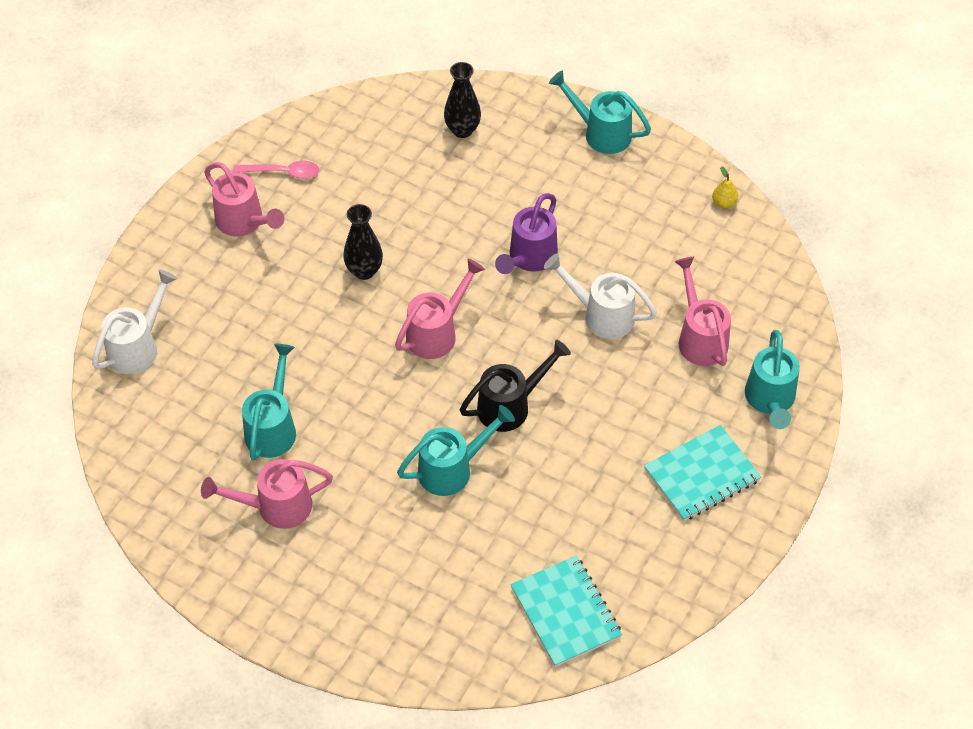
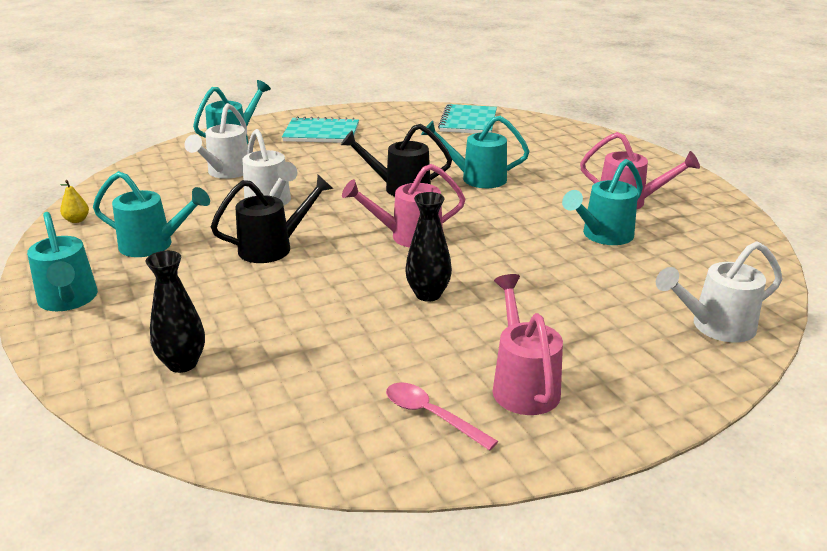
camera: 145 degrees left, 25 degrees down
purple watering can [495,193,558,274] -> black watering can [211,175,333,263]
pink watering can [674,257,731,366] -> white watering can [184,103,248,179]
none -> turquoise watering can [93,171,210,257]

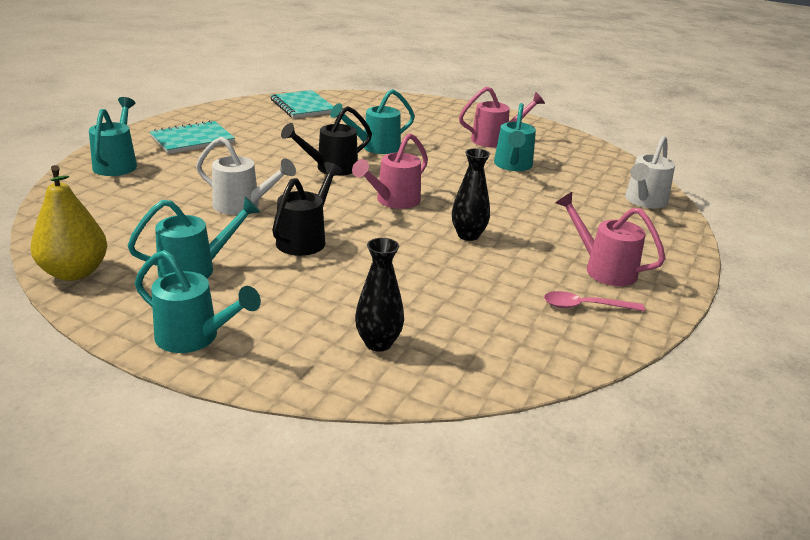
camera: 40 degrees left, 0 degrees up
yellow pear [60,180,89,223] -> yellow pear [31,165,107,281], size x2.33
white watering can [184,103,248,179] -> none

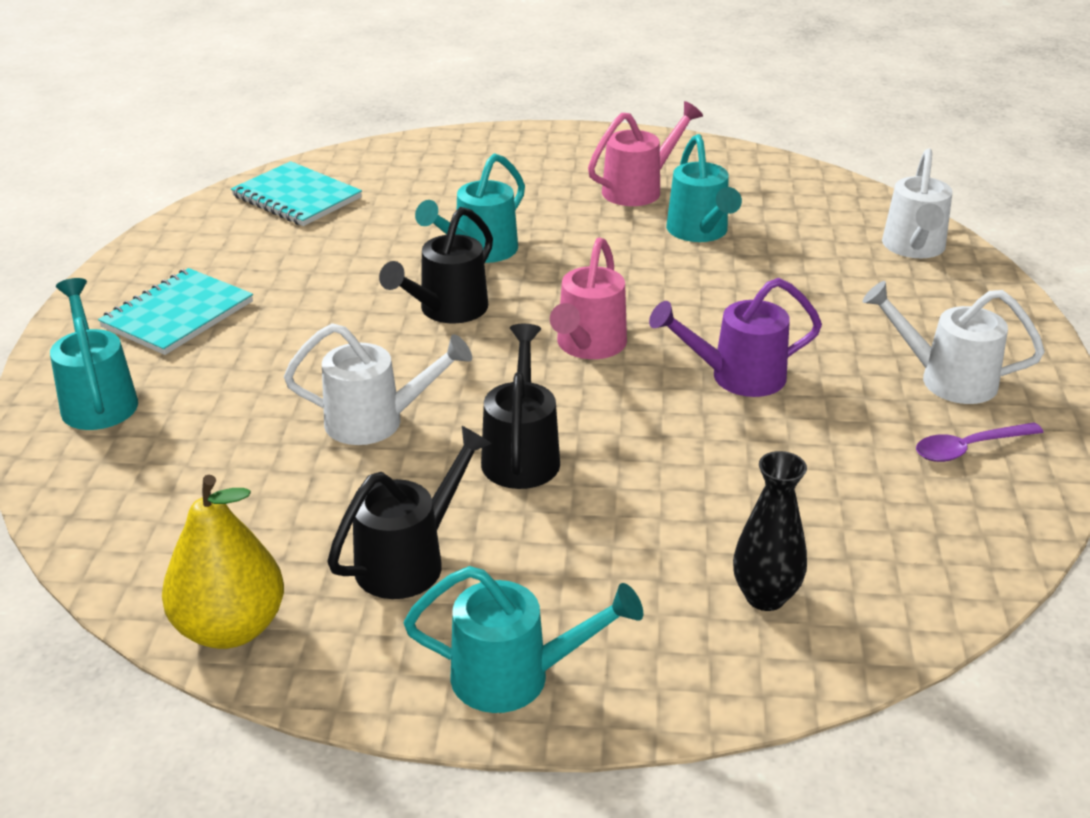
camera: 20 degrees left, 5 degrees up
turquoise watering can [127,197,260,278] -> black watering can [327,426,492,599]
black vase [452,148,490,241] -> purple watering can [649,278,822,397]
pink spoon [544,291,645,311] -> purple spoon [916,422,1044,462]
pink watering can [555,192,666,286] -> white watering can [862,281,1045,404]

